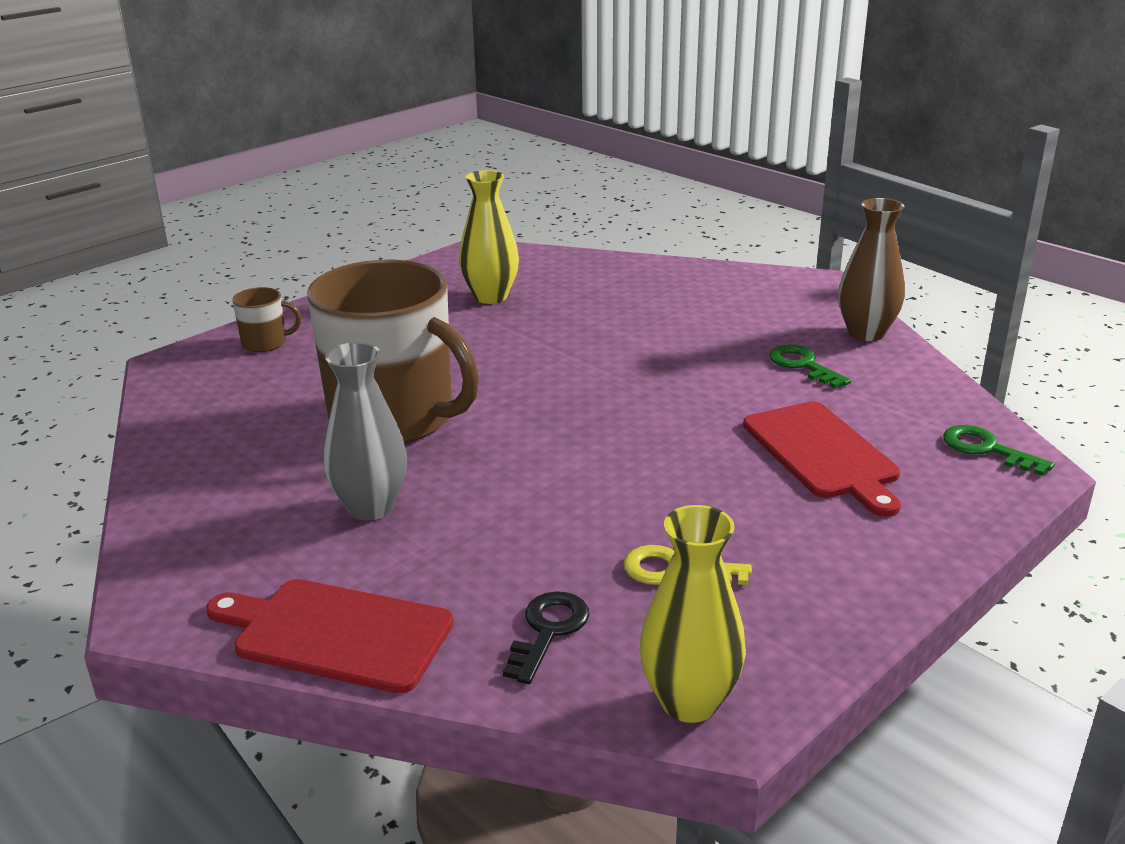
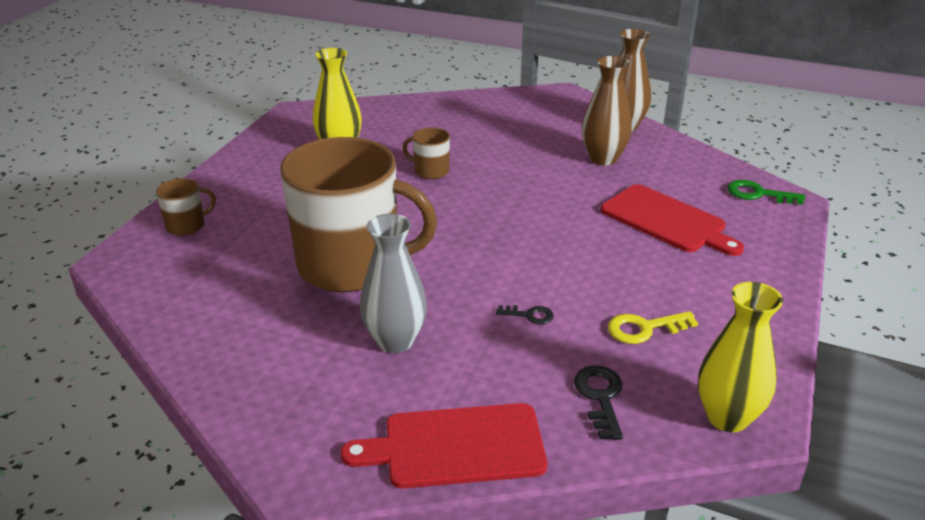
camera: 25 degrees left, 5 degrees up
green key [769,344,851,388] -> brown vase [582,56,632,166]
none -> brown mug [403,127,450,179]
none -> black key [496,305,554,325]

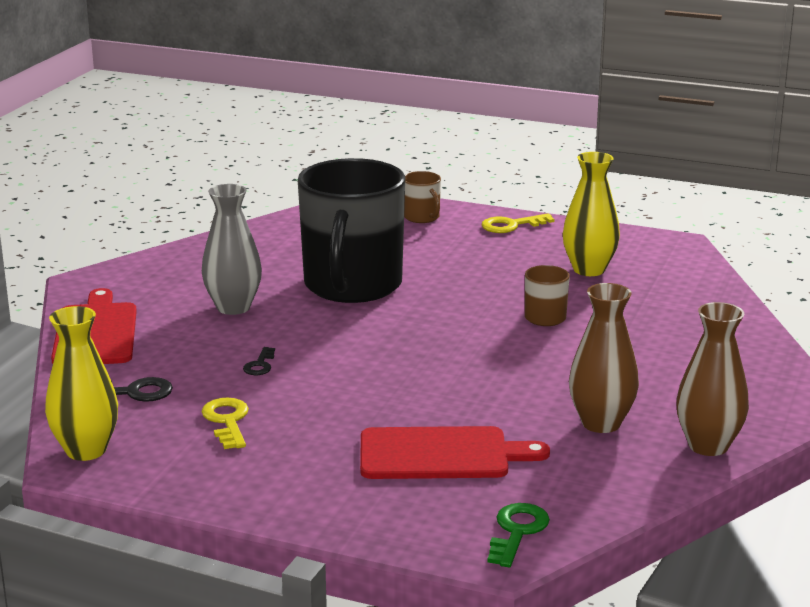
camera: 90 degrees right, 10 degrees down
brown mug [280,137,437,292] -> black mug [298,158,405,303]
red cutting board [601,184,744,256] -> red cutting board turned 135 degrees counterclockwise [360,426,550,479]
none -> yellow key [482,213,555,233]

